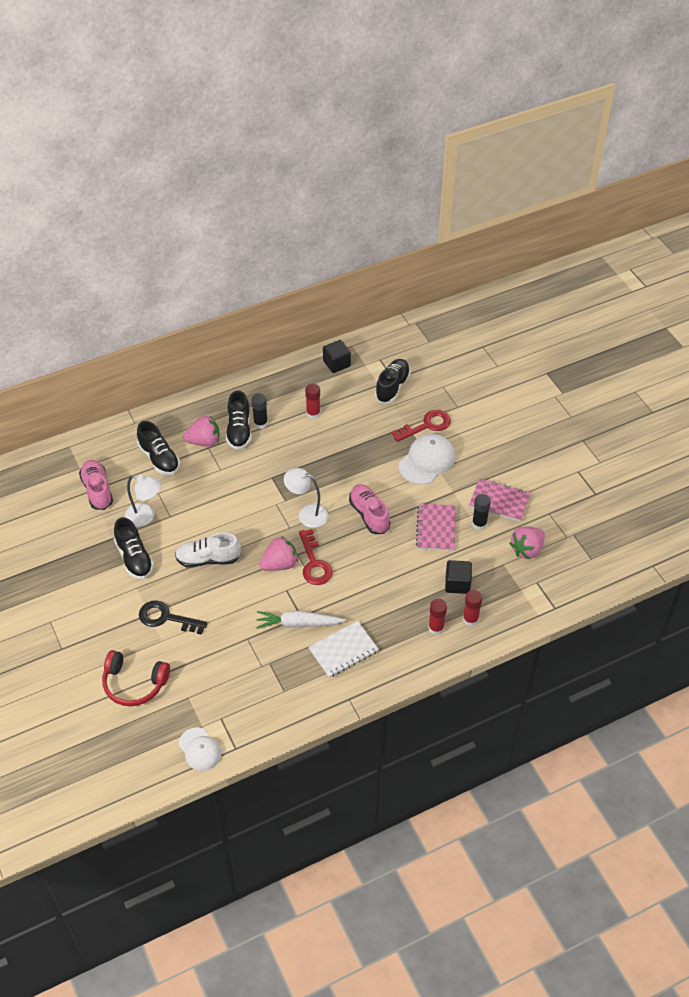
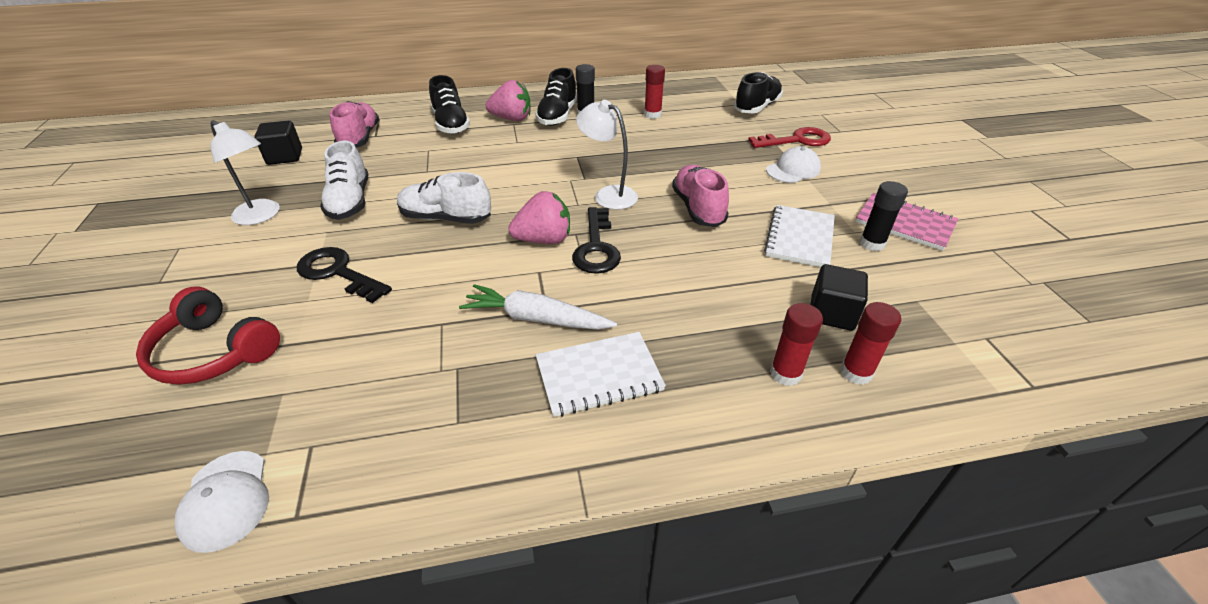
camera: 15 degrees right, 10 degrees down
black shoe [114,517,154,579] -> white shoe [320,141,368,220]
white lamp [125,475,161,527] -> white lamp moved to [210,120,280,225]
red key [299,529,333,585] -> black key [572,207,621,274]
black cube [323,340,351,373] -> black cube moved to [254,120,302,165]
white cap [399,434,455,485] -> white cap [766,146,821,183], size x0.65
pink notebook [416,503,456,551] -> white notebook [764,205,835,267]
pink strawberry [509,527,545,559] -> none

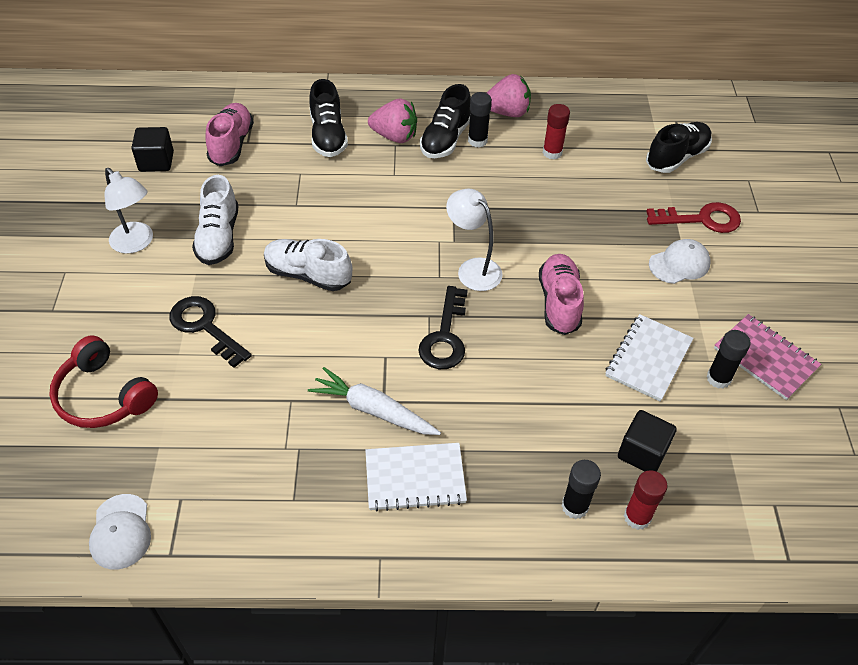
camera: 10 degrees right, 10 degrees up
pink strawberry [508,191,570,244] -> pink strawberry moved to [487,74,531,117]
red glue stick [770,303,823,386] -> black glue stick [562,460,601,519]

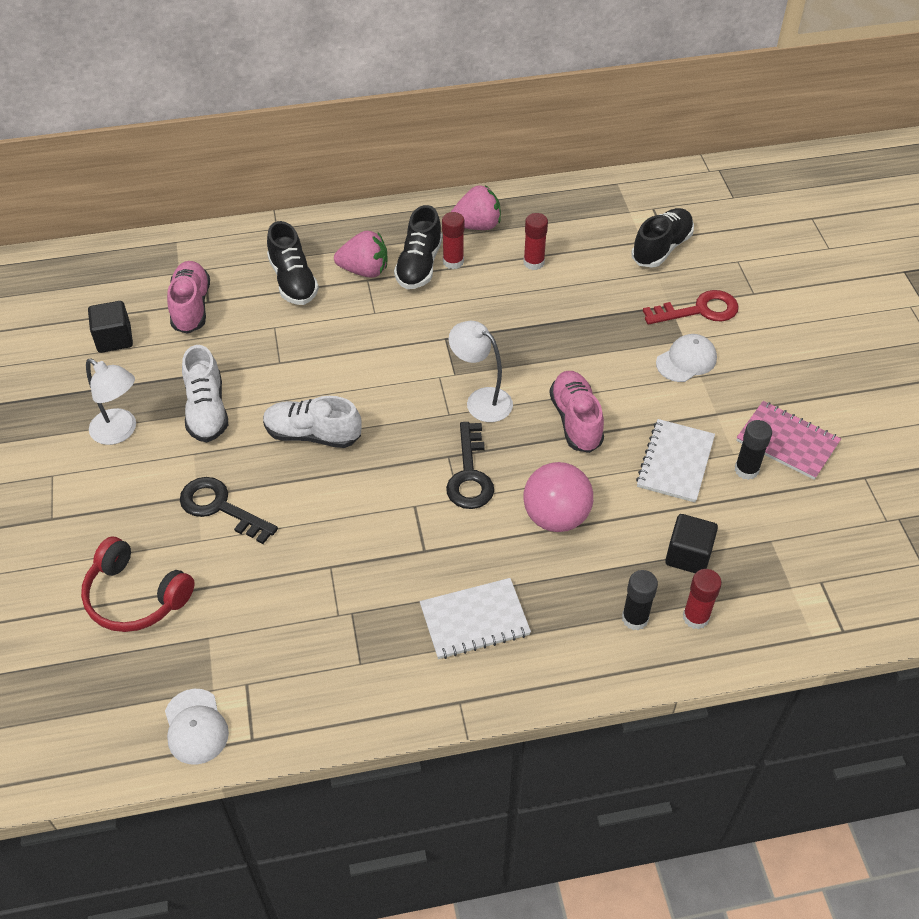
camera: 10 degrees left, 0 degrees up
white carrot [308,367,441,435] -> none
black glue stick [468,92,492,148] -> red glue stick [442,212,464,269]
none -> pink ball [523,462,593,532]

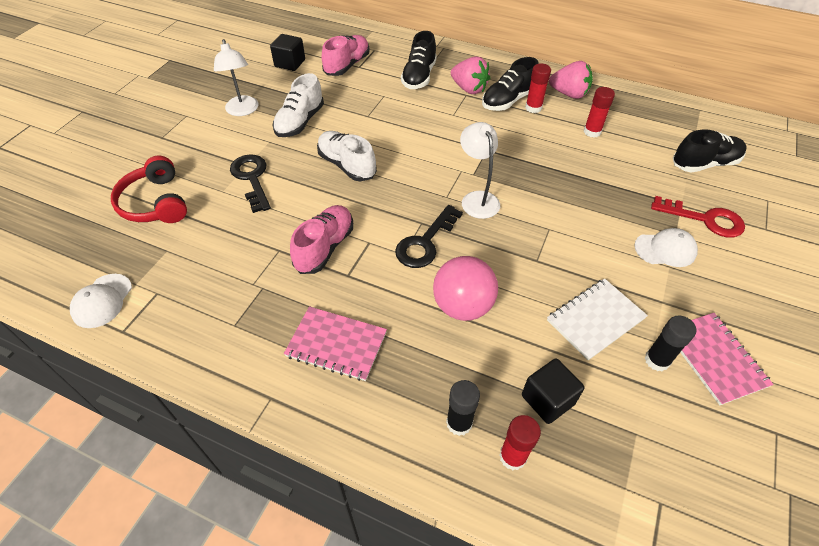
camera: 35 degrees right, 0 degrees up
white notebook [420,578,531,659] -> pink notebook [284,306,387,381]
pink shoe [549,371,604,453] -> pink shoe moved to [290,205,353,274]

